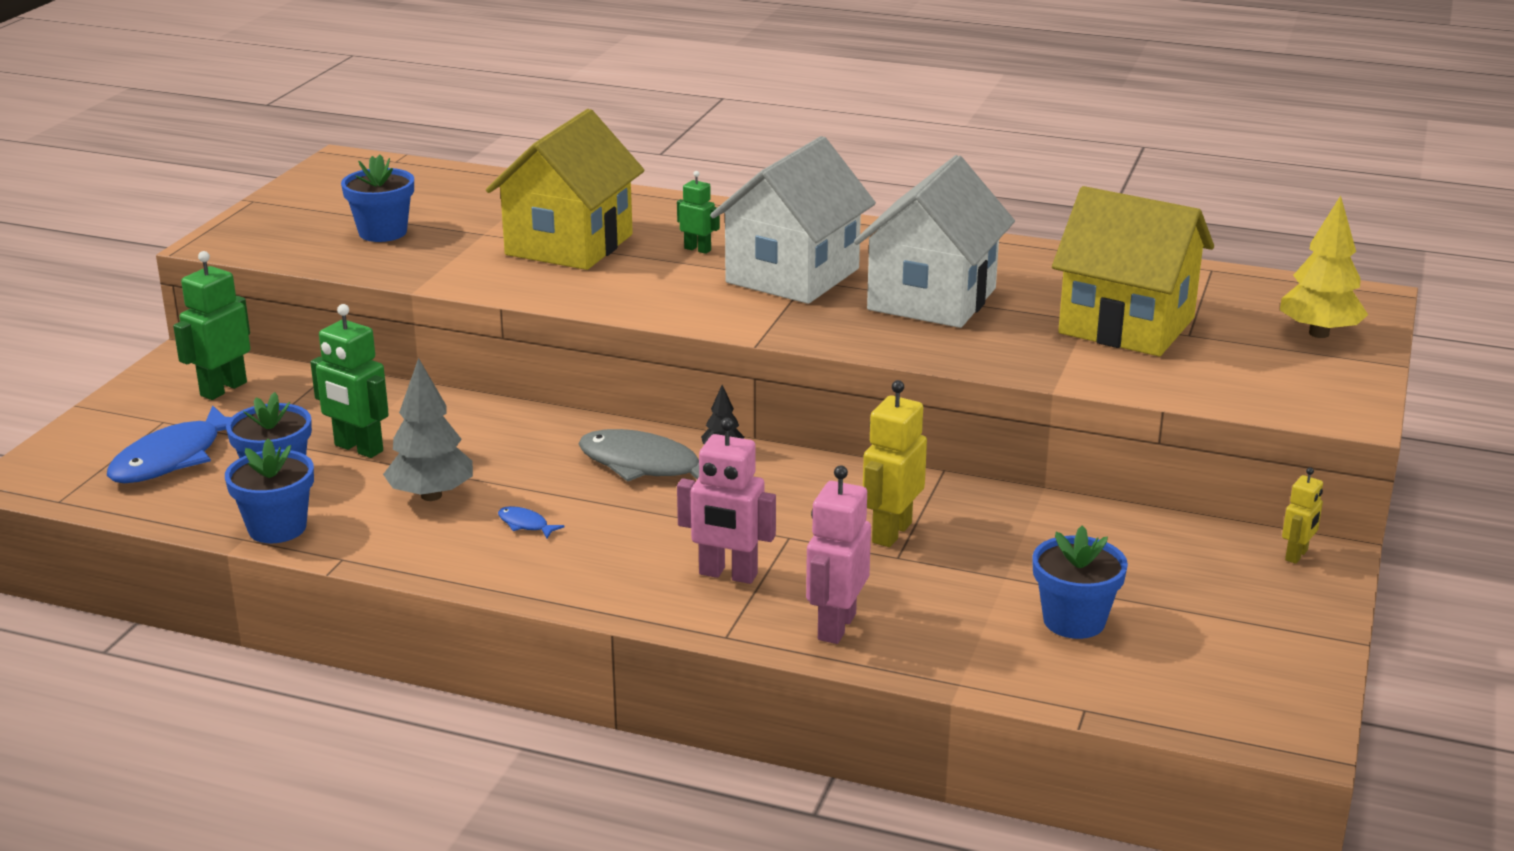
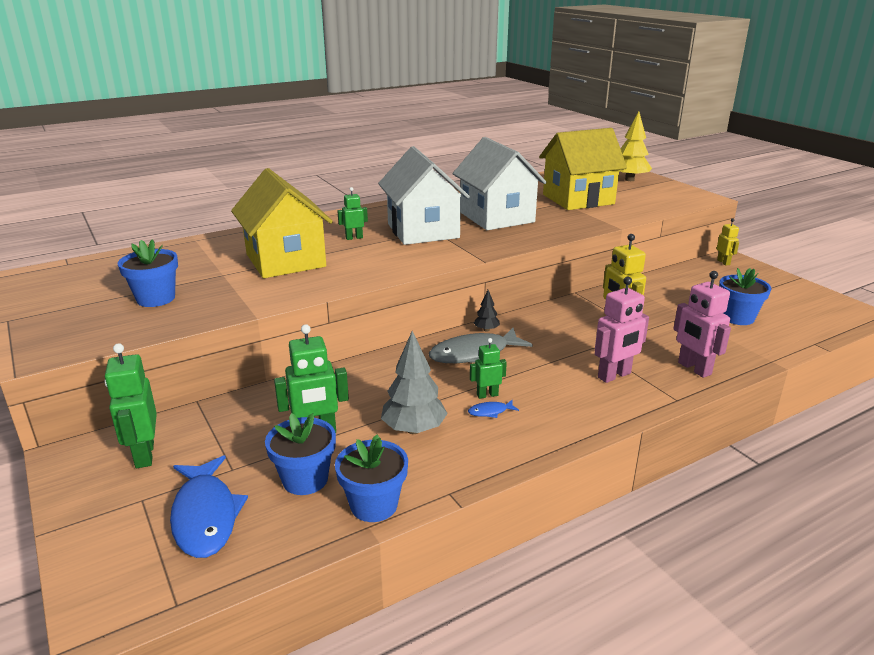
camera: 50 degrees left, 0 degrees up
none -> green robot [470,338,507,399]

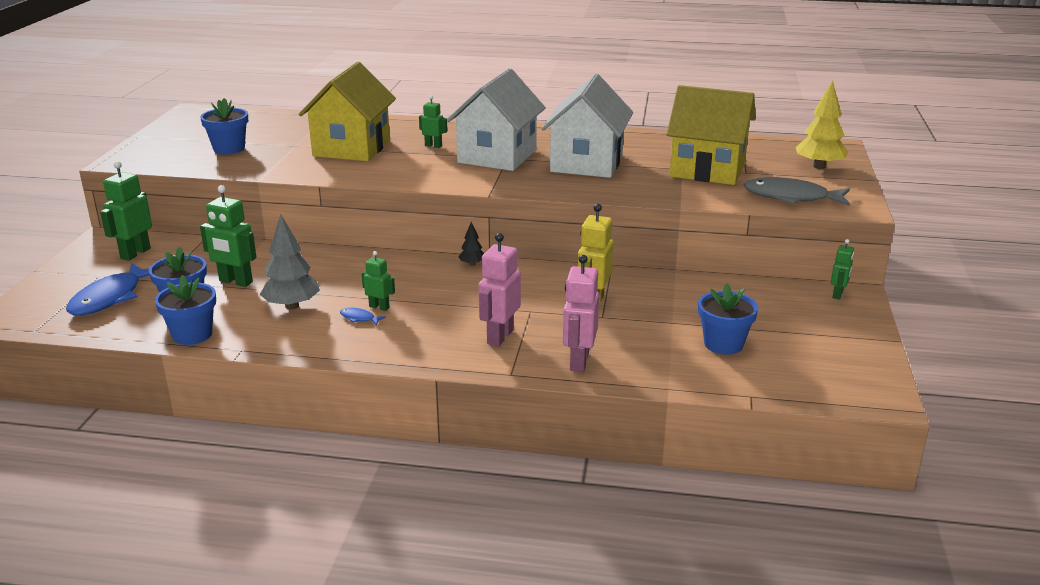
camera: 40 degrees right, 0 degrees up
grey fish [429,328,533,363] -> grey fish moved to [743,177,850,206]
pink robot [595,277,649,383] -> pink robot turned 105 degrees clockwise [478,233,521,346]
yellow robot [716,218,739,266] -> green robot [831,239,854,299]

